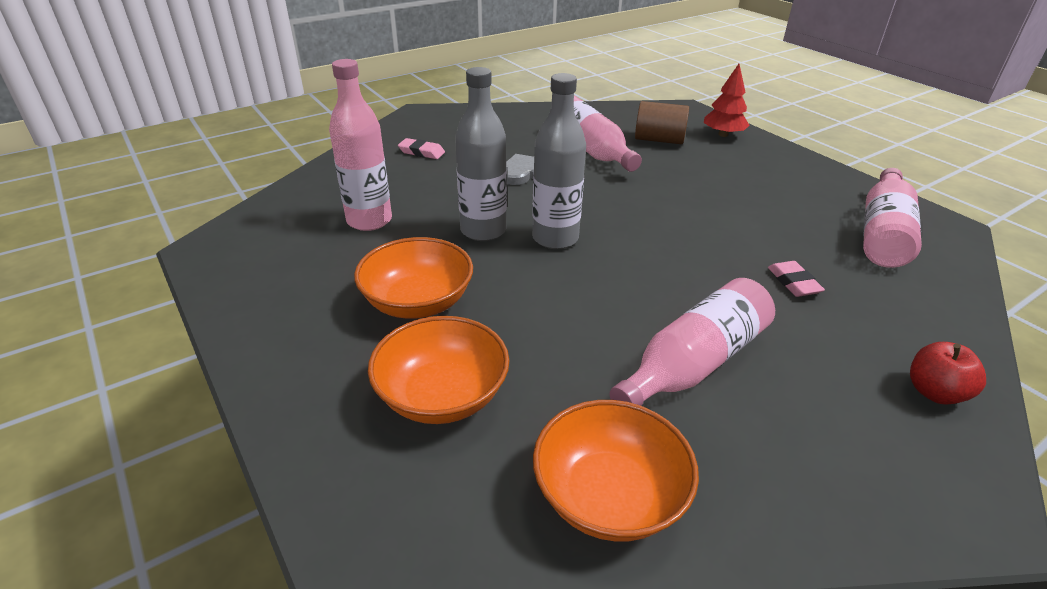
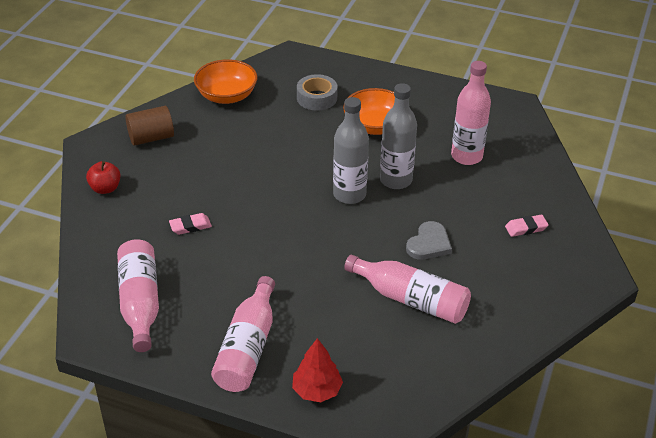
camera: 145 degrees right, 5 degrees up
orange bowl [368,316,509,424] -> grey tape [297,74,338,110]
pink bottle [610,278,775,406] -> pink bottle moved to [211,276,275,392]
brown cylinder [635,101,689,144] -> brown cylinder moved to [125,106,174,146]
pink eraser [768,261,825,297] -> pink eraser turned 60 degrees counterclockwise [169,213,212,235]

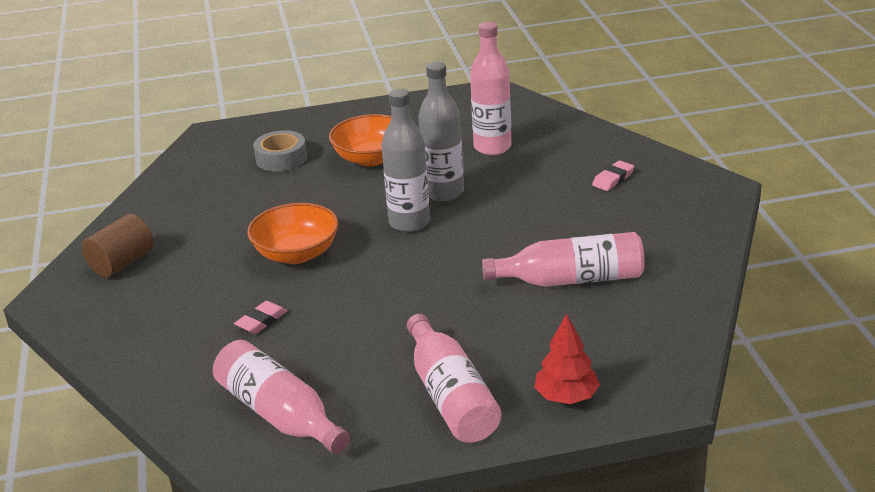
camera: 30 degrees left, 10 degrees down
red apple [86,161,121,194] -> none
orange bowl [194,59,257,104] -> orange bowl moved to [247,203,339,264]
grey heart [406,221,452,260] -> none

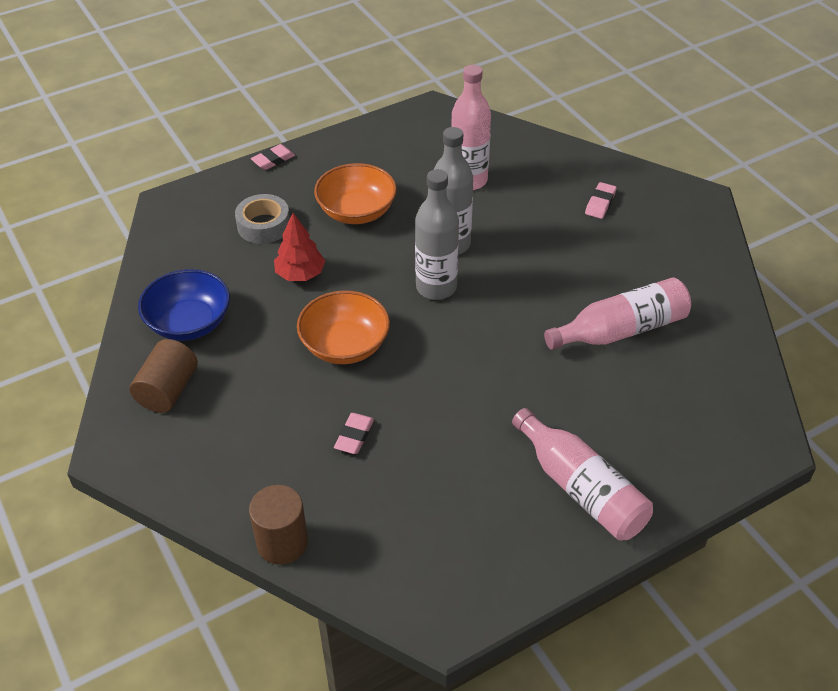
camera: 20 degrees left, 15 degrees up
pink bottle [213,340,350,454] -> none
red tree [534,314,600,404] -> red tree moved to [274,213,325,281]
none -> blue bowl [138,269,230,341]
none -> brown cylinder [249,485,308,565]
none -> pink eraser [251,144,295,170]

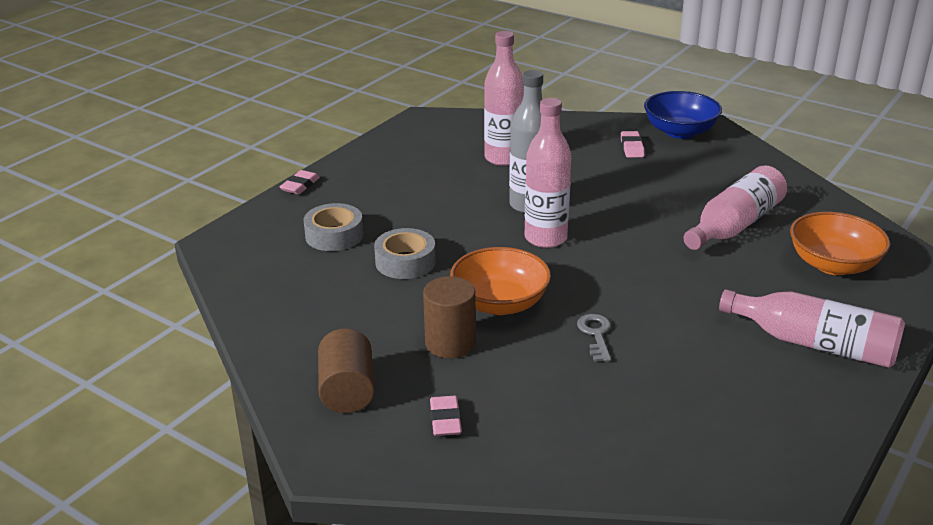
camera: 25 degrees left, 15 degrees down
blue bowl [138,269,230,341] -> blue bowl moved to [644,91,722,139]
brown cylinder [249,485,308,565] -> brown cylinder moved to [423,276,476,358]
red tree [274,213,325,281] -> grey tape [374,228,436,279]
orange bowl [314,163,397,224] -> orange bowl moved to [790,212,890,275]
pink eraser [334,413,374,454] -> pink eraser moved to [430,396,462,436]
grey bottle [415,169,459,300] -> pink bottle [525,98,572,248]
none -> grey key [577,314,611,362]

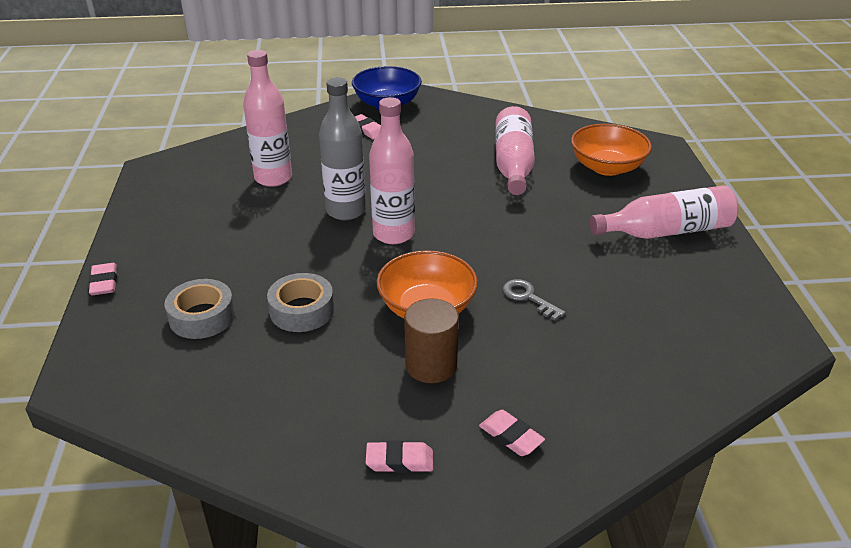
camera: 40 degrees left, 5 degrees up
brown cylinder [318,328,375,413] -> pink eraser [366,441,433,473]

